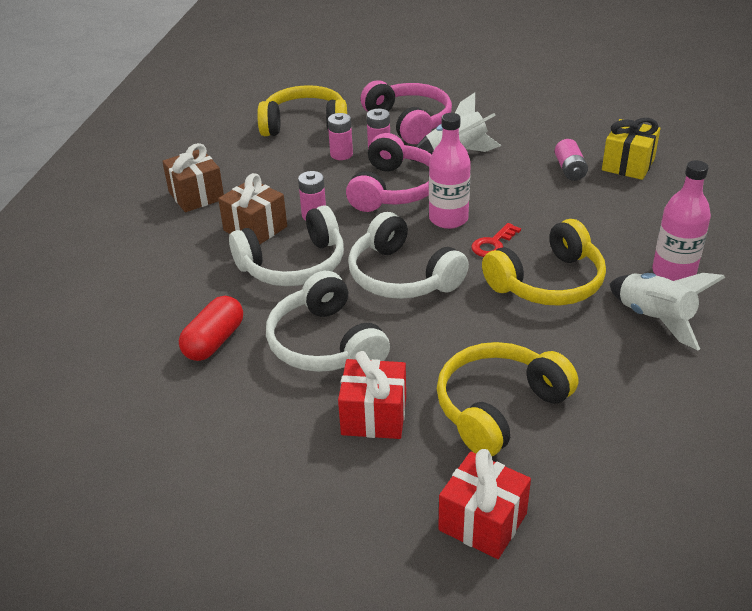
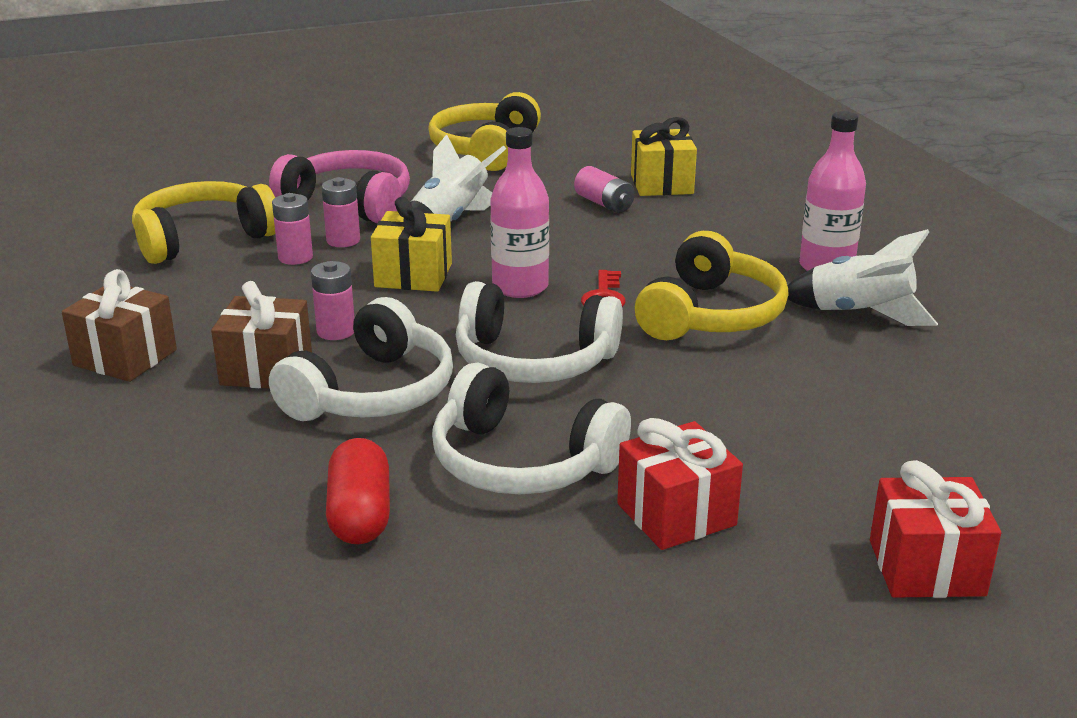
camera: 35 degrees left, 10 degrees down
pink headphones [346,133,432,212] -> yellow gift [371,197,452,292]
yellow headphones [437,342,578,456] -> yellow headphones moved to [428,92,541,171]

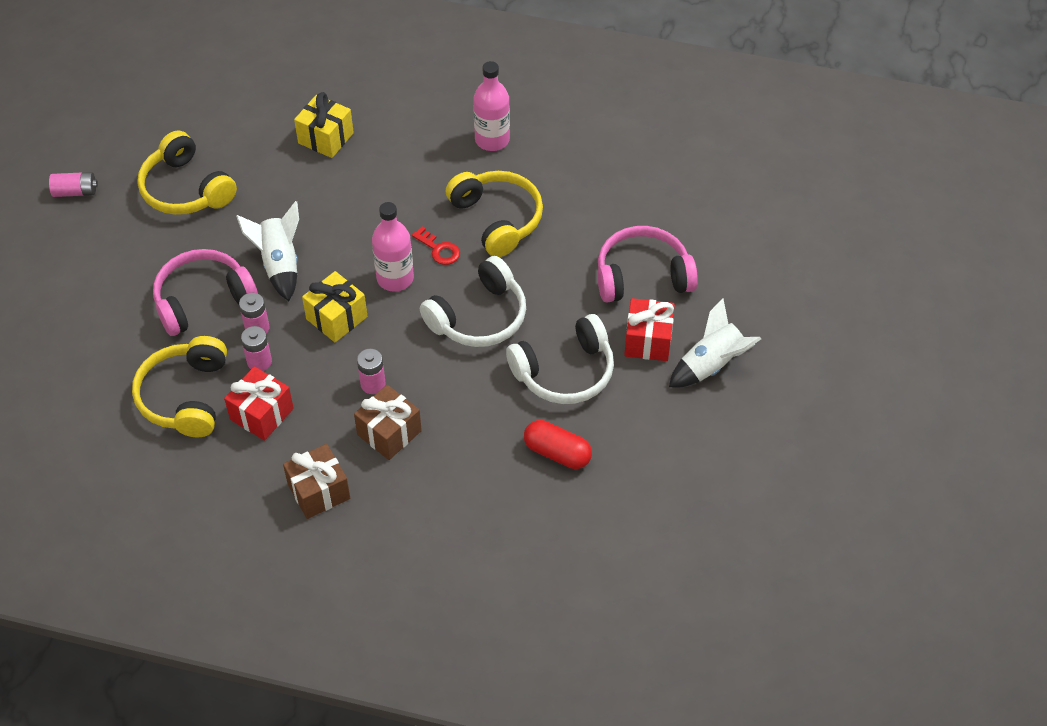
camera: 55 degrees left, 25 degrees up
white headphones [269,297,453,421] -> none
pink battery [574,166,635,213] -> pink battery moved to [49,172,98,197]
white rocket [788,229,938,326] -> white rocket moved to [669,299,761,388]
red gift [870,460,1001,598] -> red gift moved to [224,366,294,441]
none -> pink headphones [598,226,698,302]

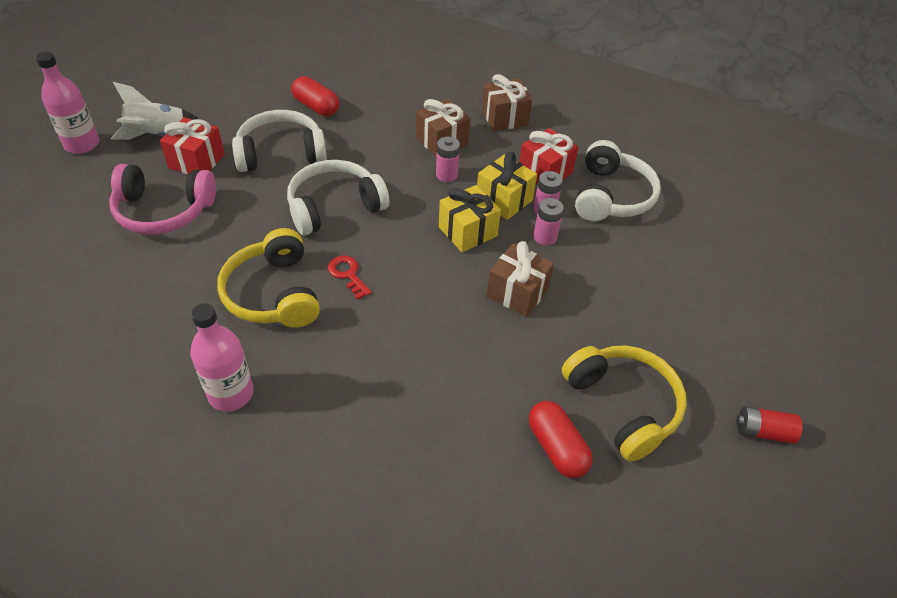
camera: 170 degrees left, 5 degrees down
pink battery [49,172,98,197] -> red battery [736,406,802,444]
yellow headphones [132,336,227,437] -> white headphones [575,140,661,221]
pink headphones [153,249,258,336] -> none
white rocket [236,201,299,301] -> brown gift [487,241,554,317]
yellow gift [294,92,354,158] -> yellow gift moved to [477,152,537,220]
pink bottle [372,202,414,292] -> pink bottle moved to [36,52,99,154]
none -> red capsule [529,401,593,478]

